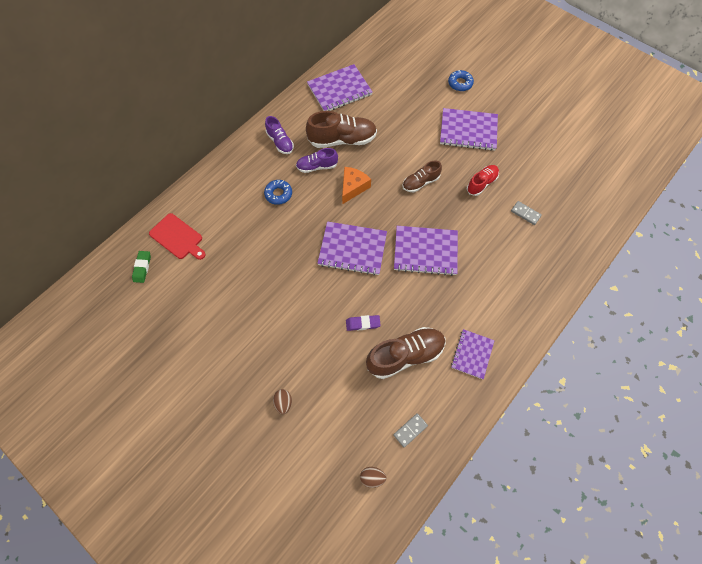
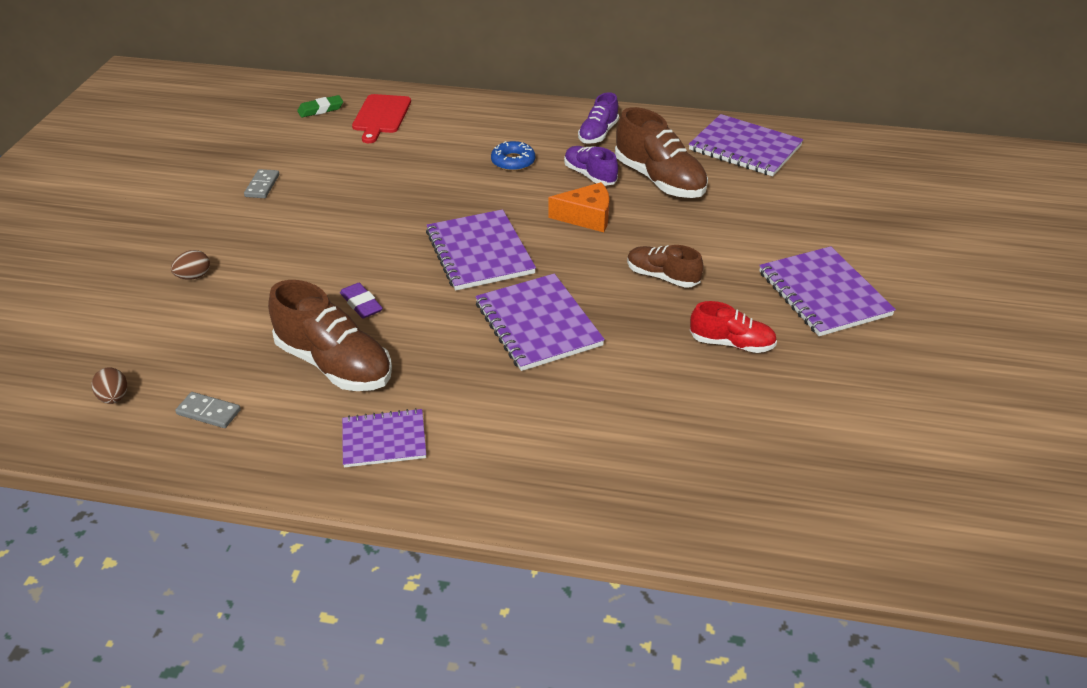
camera: 60 degrees right, 25 degrees down
blue donut [448,70,474,91] -> none
grey domino [511,201,542,225] -> grey domino moved to [244,169,279,198]

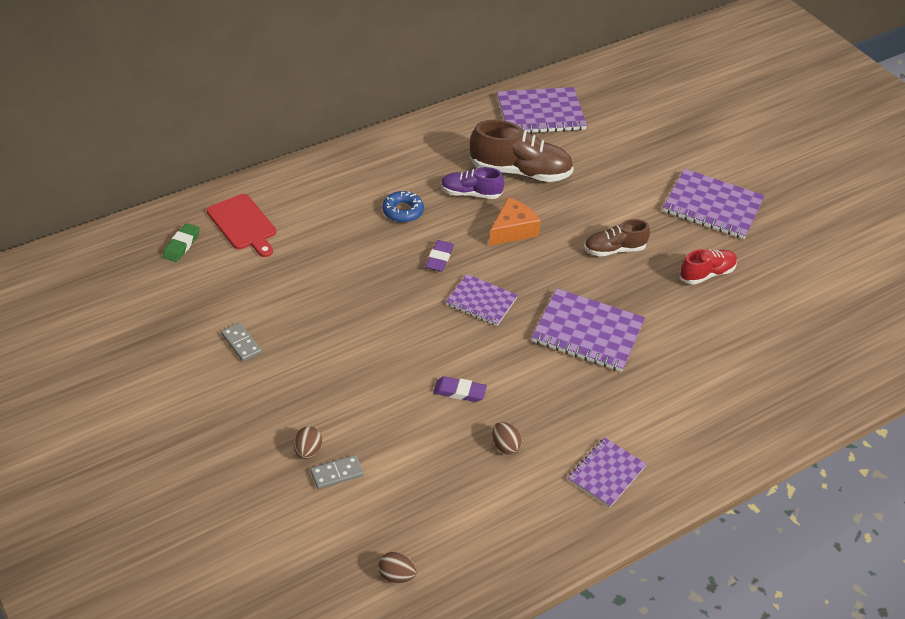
camera: 45 degrees left, 5 degrees up
grey domino [175,392,241,428] -> grey domino moved to [310,455,364,489]
brown shoe [268,280,392,391] -> brown egg [492,422,522,455]
purple notebook [426,209,536,291] -> purple notebook [446,274,518,326], size x0.62
purple shoe [578,92,619,144] -> none
none -> purple eraser [425,240,454,272]

